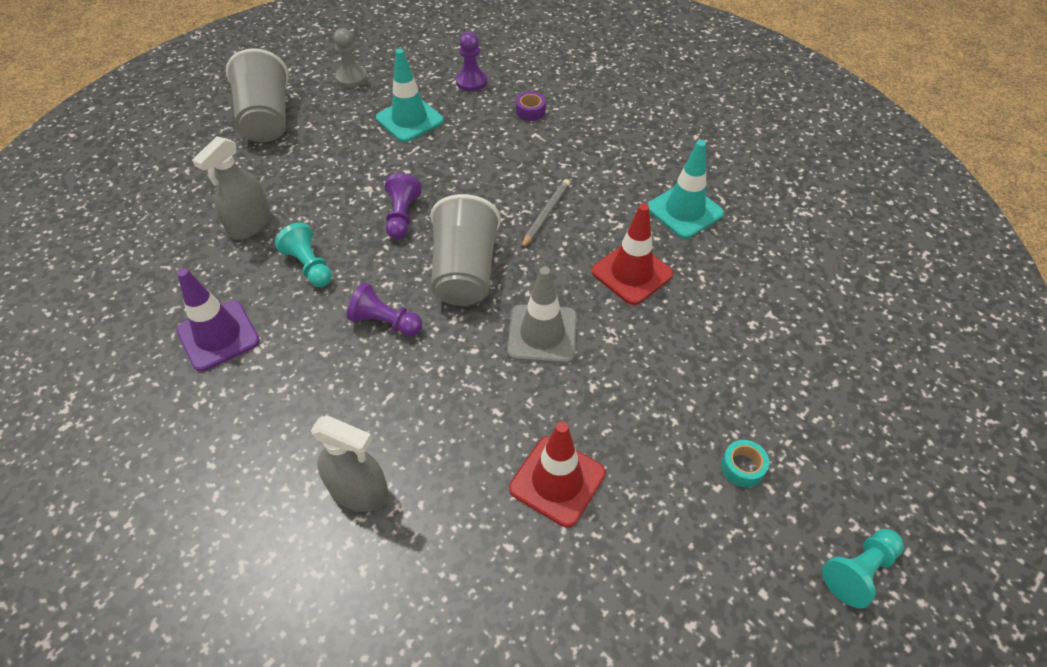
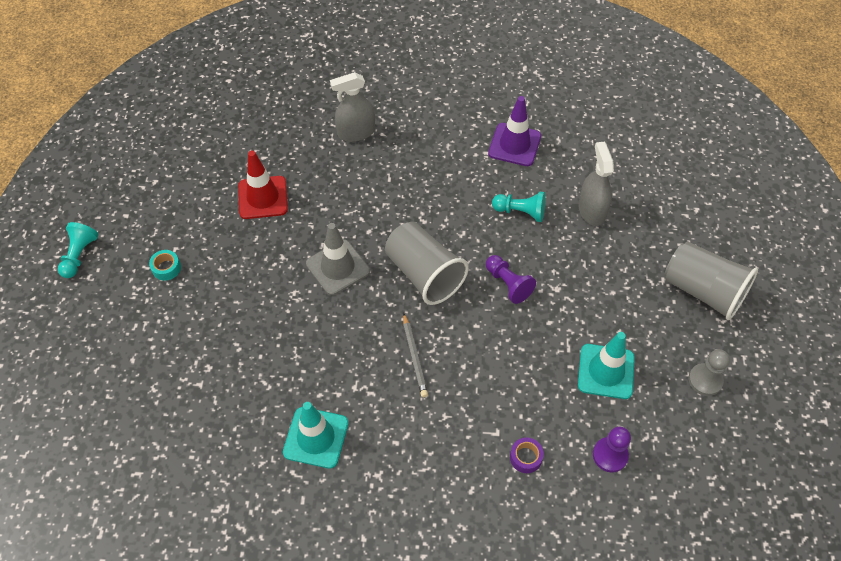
camera: 140 degrees right, 5 degrees up
purple pawn [347,282,422,337] -> none
red traffic cone [591,203,673,305] -> none

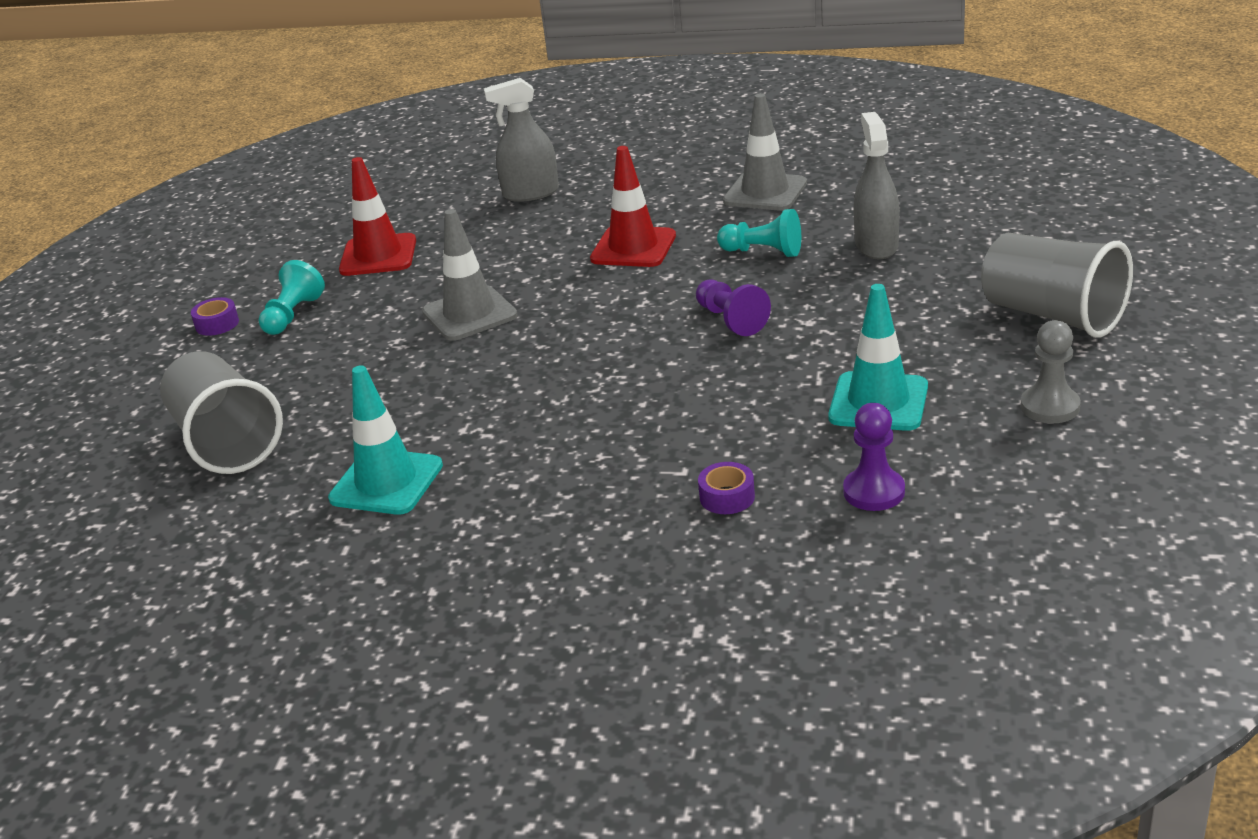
camera: 10 degrees right, 25 degrees down
turquoise pawn [58,222,99,278] -> turquoise pawn moved to [259,260,325,335]
turquoise tape [149,250,181,281] -> purple tape [191,297,239,336]
grey cup [385,222,469,305] -> grey cup moved to [160,351,283,474]
grey pencil [403,313,428,397] -> none
purple traffic cone [488,96,541,166] -> grey traffic cone [723,93,807,210]
none -> red traffic cone [590,146,676,267]

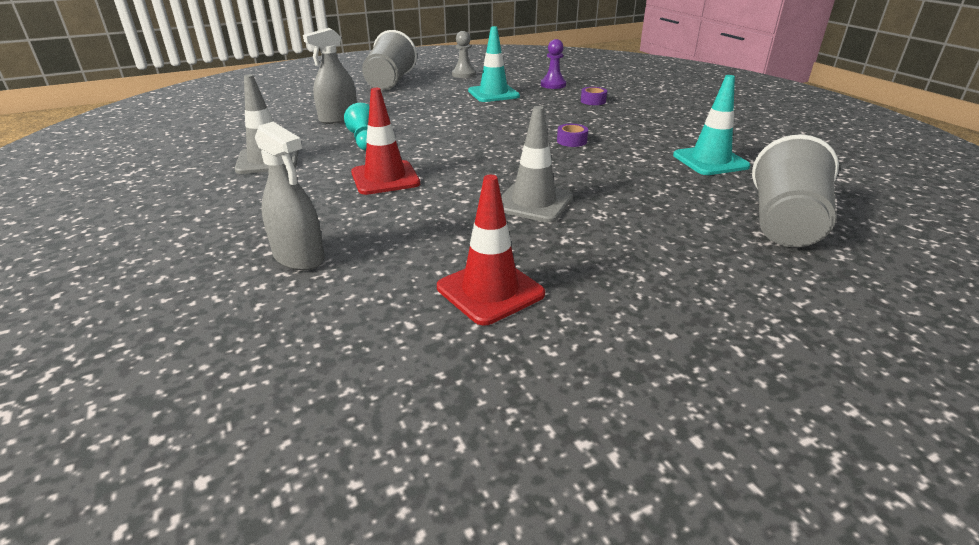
camera: 130 degrees left, 0 degrees up
purple tape [191,297,239,336] -> purple tape moved to [557,124,588,147]
turquoise pawn [259,260,325,335] -> none
purple pawn [696,279,771,336] -> none

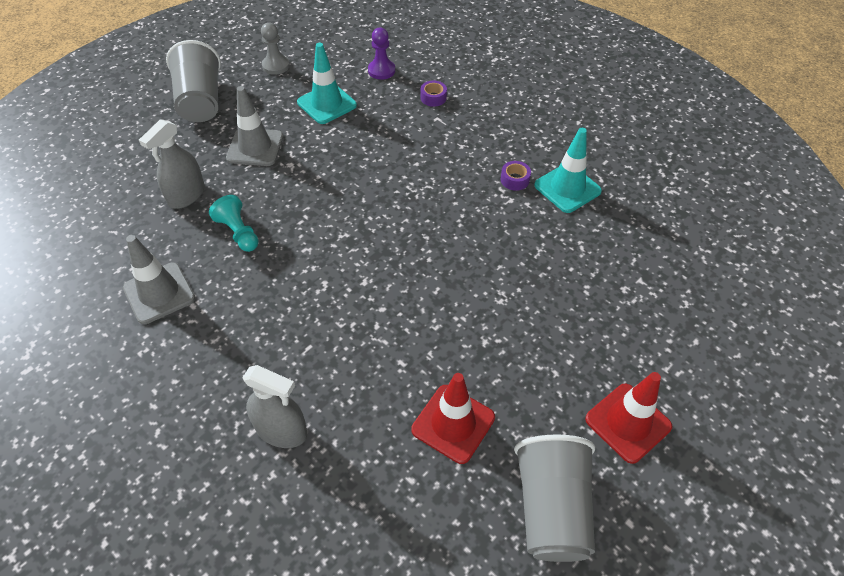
camera: 20 degrees left, 20 degrees up
red traffic cone [351,88,420,195] -> red traffic cone moved to [585,372,672,464]
grey traffic cone [501,106,573,223] -> grey traffic cone moved to [226,86,283,166]
purple tape [557,124,588,147] -> purple tape moved to [501,161,531,191]
grey cup [752,135,839,247] -> grey cup moved to [514,434,595,562]

